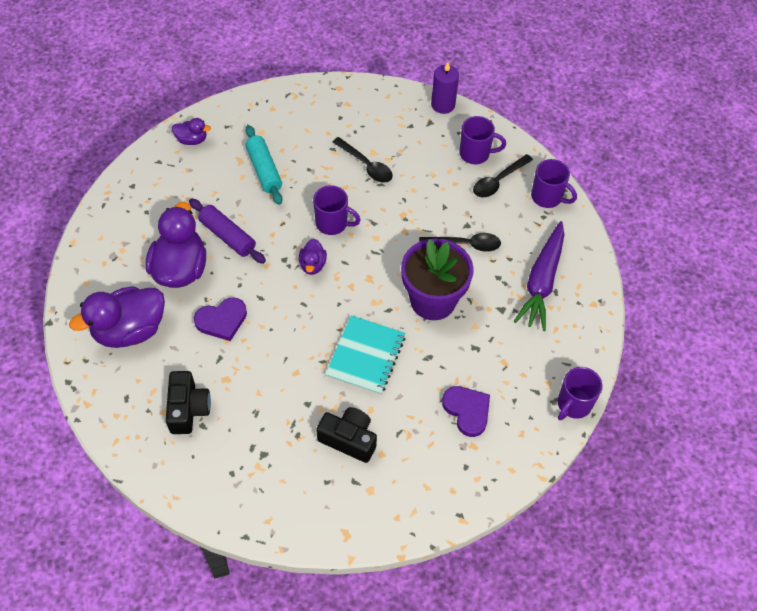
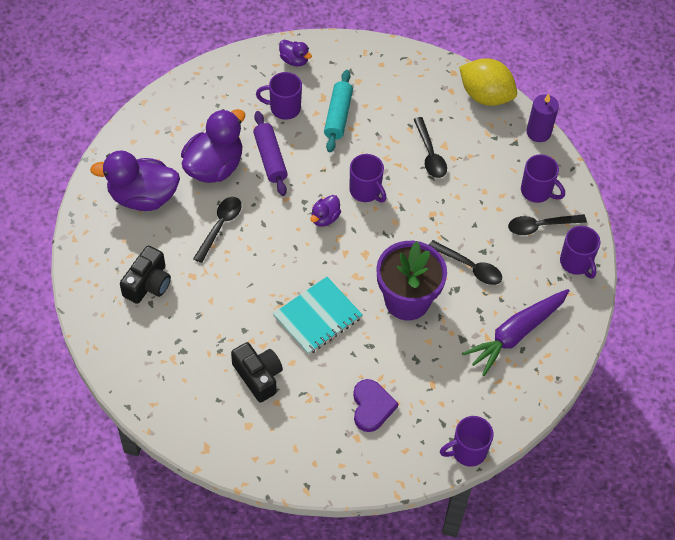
camera: 30 degrees right, 0 degrees up
purple heart [194,297,247,341] -> black spoon [193,197,242,263]
none -> purple mug [256,72,302,120]
none -> yellow lemon [459,58,517,106]

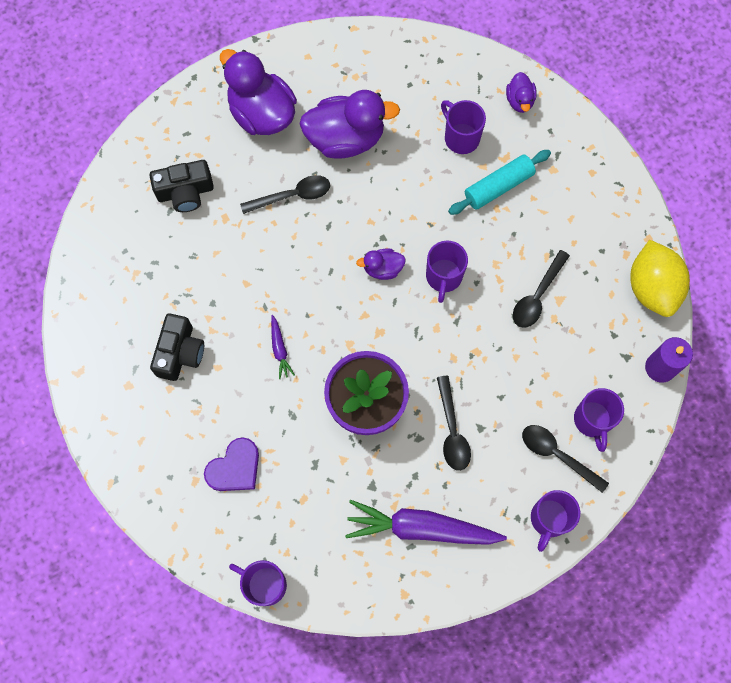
camera: 50 degrees right, 15 degrees up
purple rolling pin [253,111,288,196] -> none
turquoise notebook [273,277,363,355] -> purple carrot [271,315,295,379]

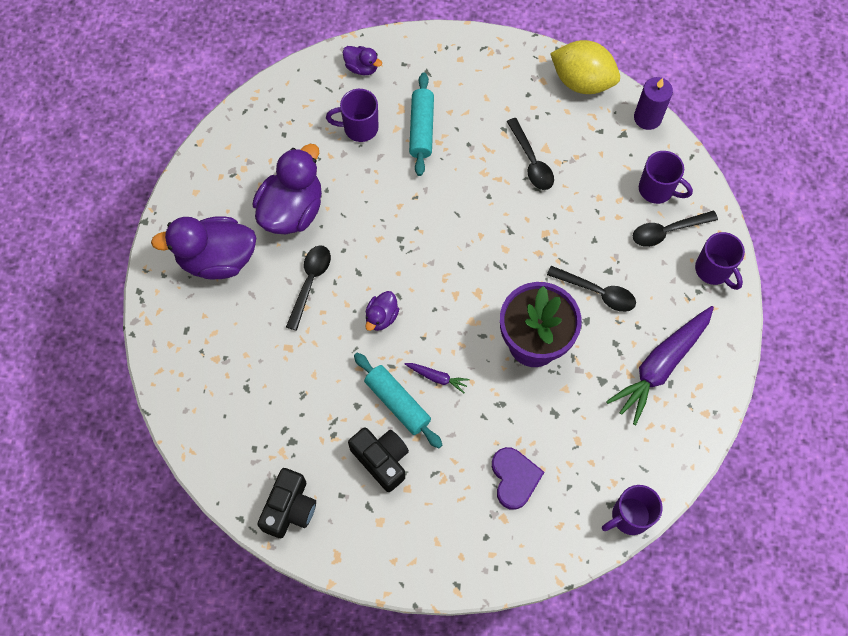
camera: 55 degrees left, 5 degrees down
black camera [150,160,214,212] -> black camera moved to [257,468,316,538]
purple duck [356,248,406,280] -> purple duck moved to [365,291,399,331]
purple mug [426,241,468,303] -> none
none -> turquoise rolling pin [354,353,442,448]

